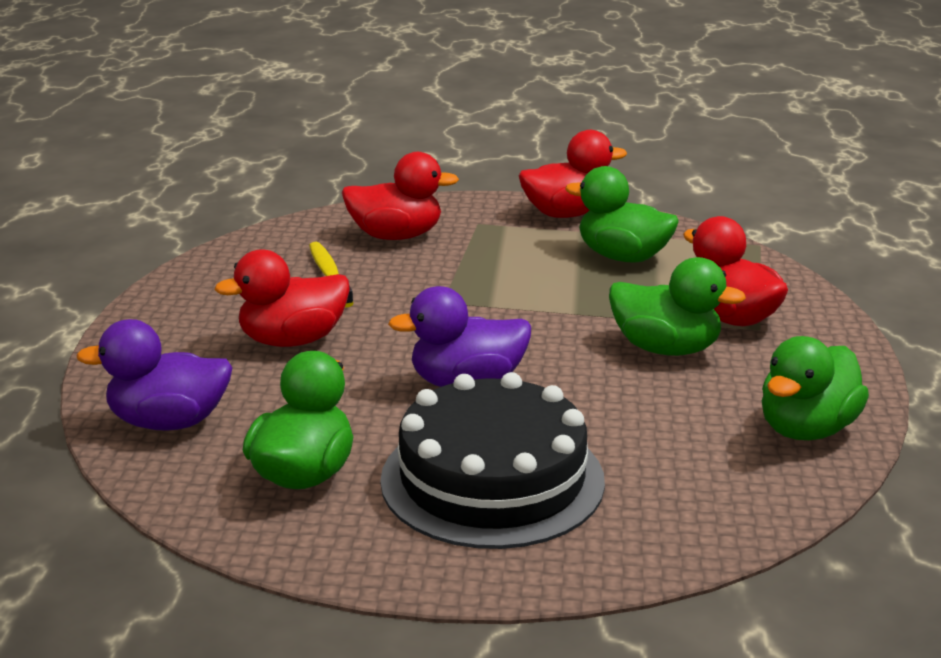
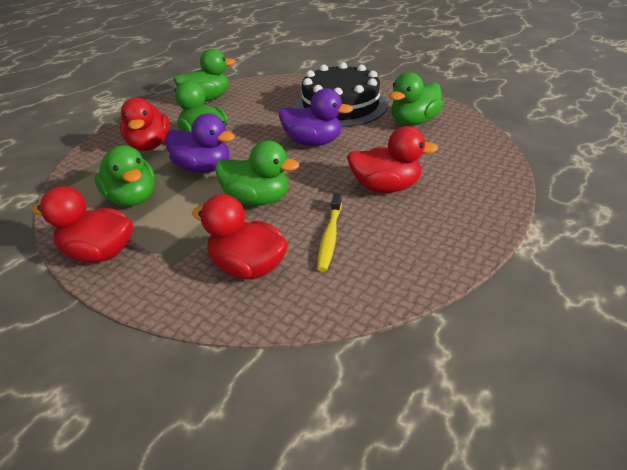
camera: 150 degrees left, 10 degrees up
purple duck [76,319,232,431] -> purple duck moved to [165,114,235,173]
none -> green duck [215,140,299,206]

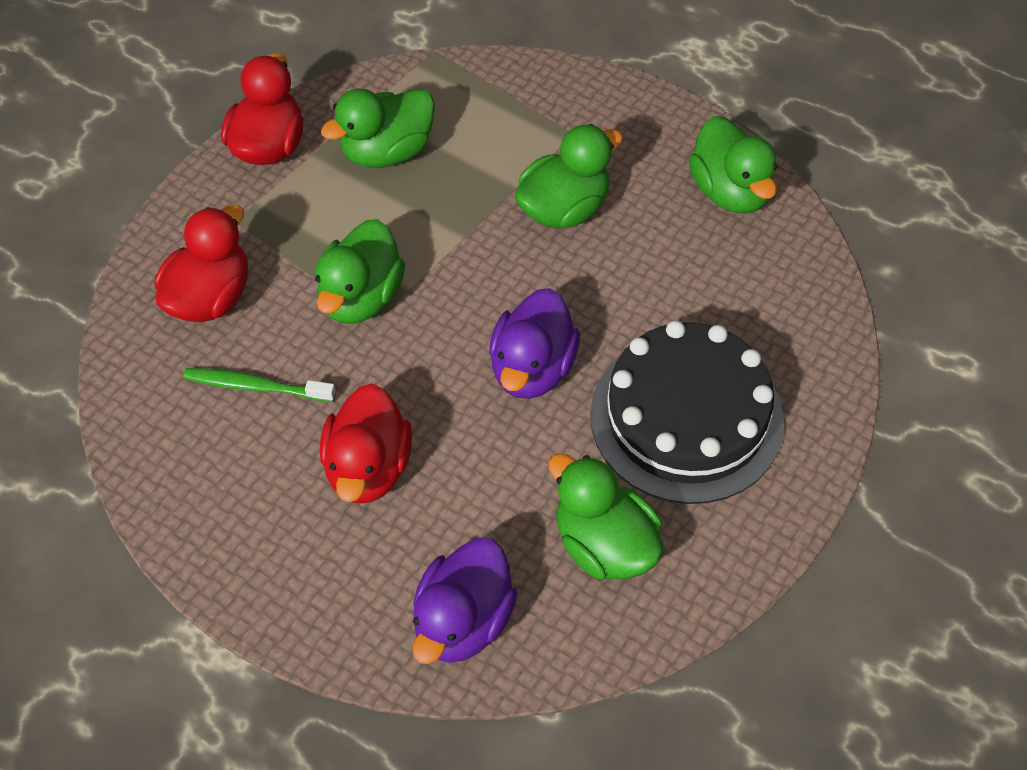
camera: 90 degrees right, 20 degrees up
red duck [120,98,170,151] -> none
purple duck [165,114,235,173] -> purple duck moved to [412,538,518,664]
yellow toothbrush [317,193,342,272] -> green toothbrush [183,368,336,402]

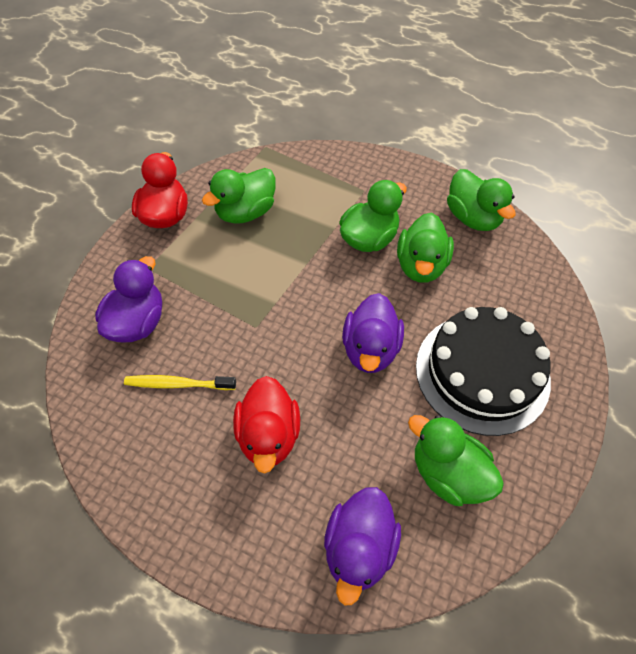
camera: 10 degrees left, 0 degrees up
red duck [155,205,248,322] -> purple duck [95,256,162,343]
green toothbrush [183,368,336,402] -> yellow toothbrush [124,375,236,390]
green duck [315,219,405,324] -> green duck moved to [397,213,454,283]

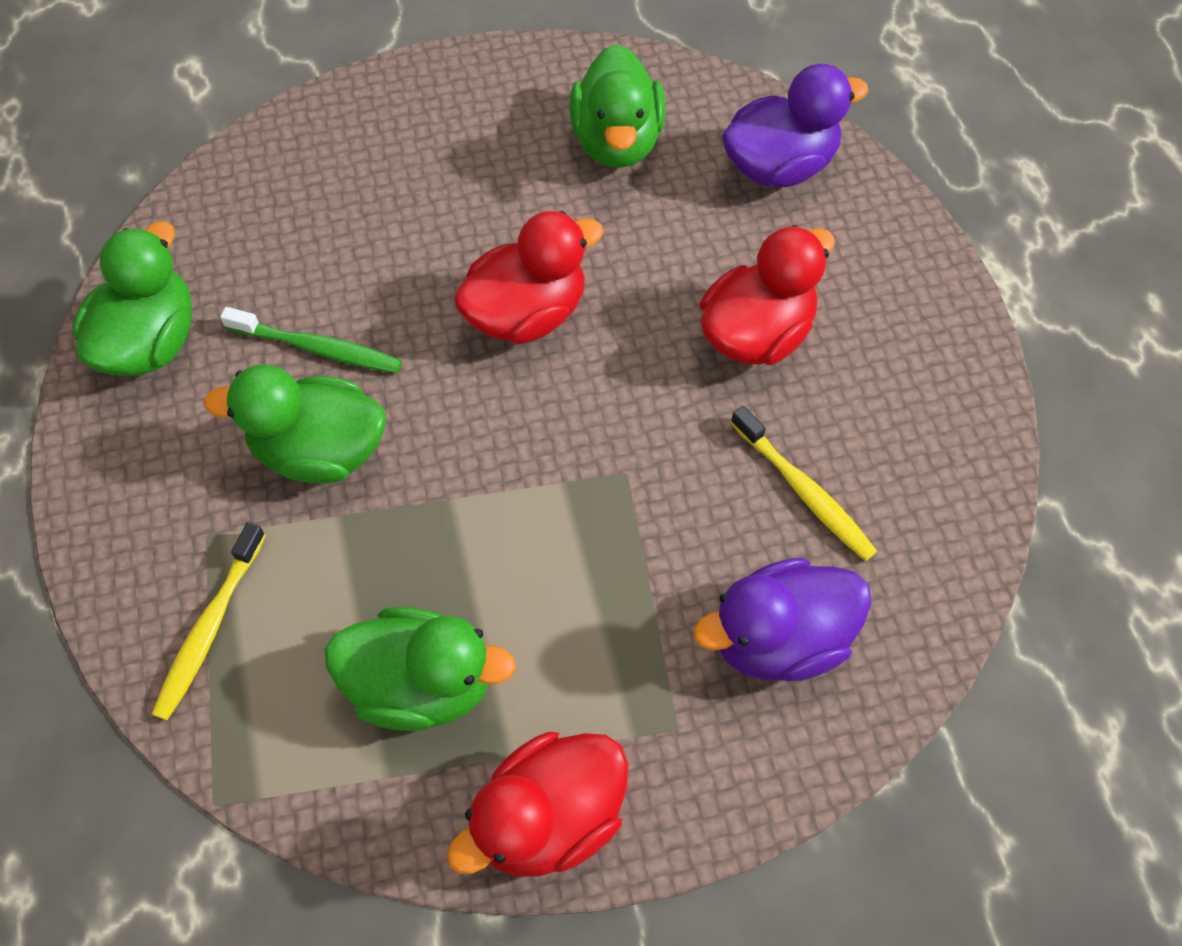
camera: 130 degrees left, 5 degrees up
purple duck [342,293,404,373] -> red duck [454,211,604,344]
green duck [397,213,454,283] -> green toothbrush [220,307,402,374]
black cake [416,307,551,436] -> none
none -> yellow toothbrush [152,522,266,721]

